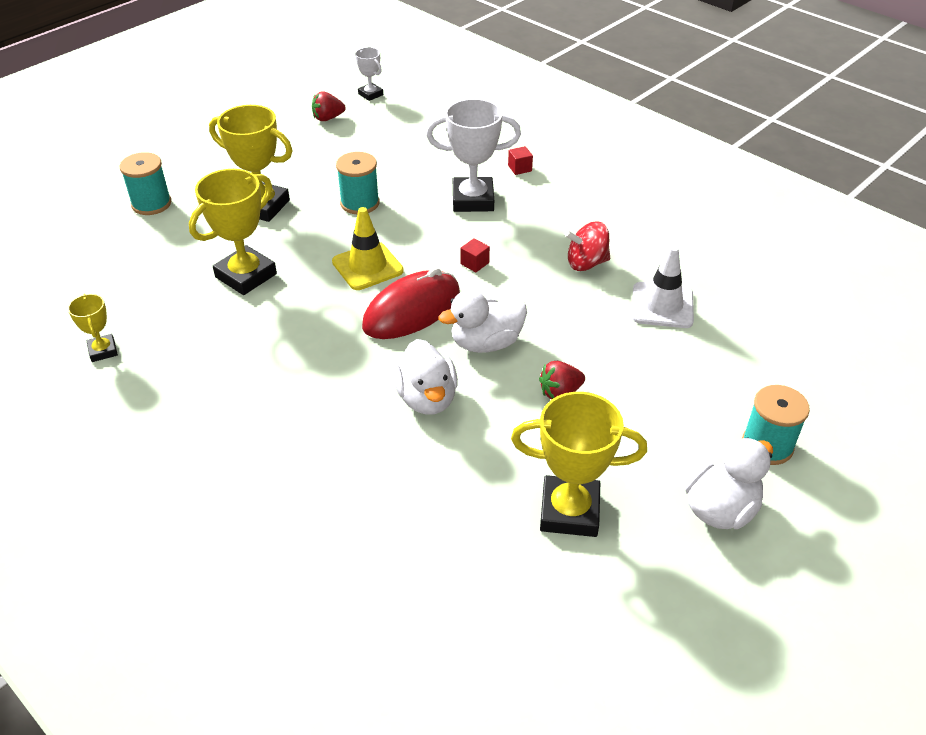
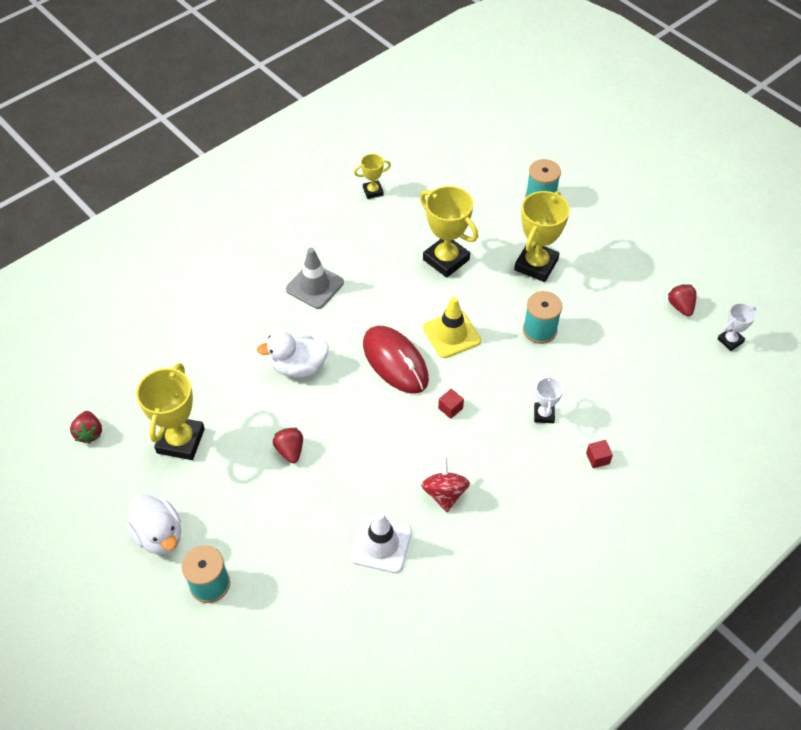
camera: 95 degrees right, 10 degrees up
white trophy [426,99,521,212] -> white trophy [534,374,563,423], size x0.53
white duck [438,290,527,353] -> none
none -> red strawberry [70,411,102,444]
none -> grey traffic cone [286,248,344,309]

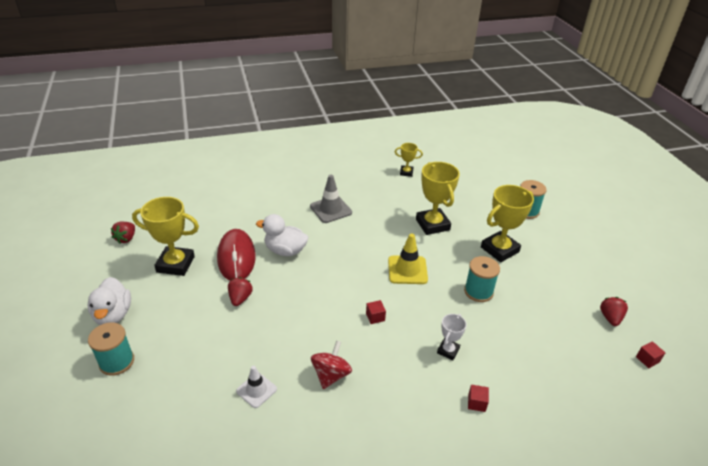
camera: 25 degrees right, 15 degrees down
yellow trophy [136,363,205,460] -> yellow trophy turned 60 degrees clockwise [132,197,199,276]
white traffic cone [350,512,412,573] -> white traffic cone [236,366,277,408], size x0.66
red mouse [363,326,429,394] -> red mouse moved to [217,229,256,281]
white trophy [717,303,756,351] -> red cube [636,341,665,368]

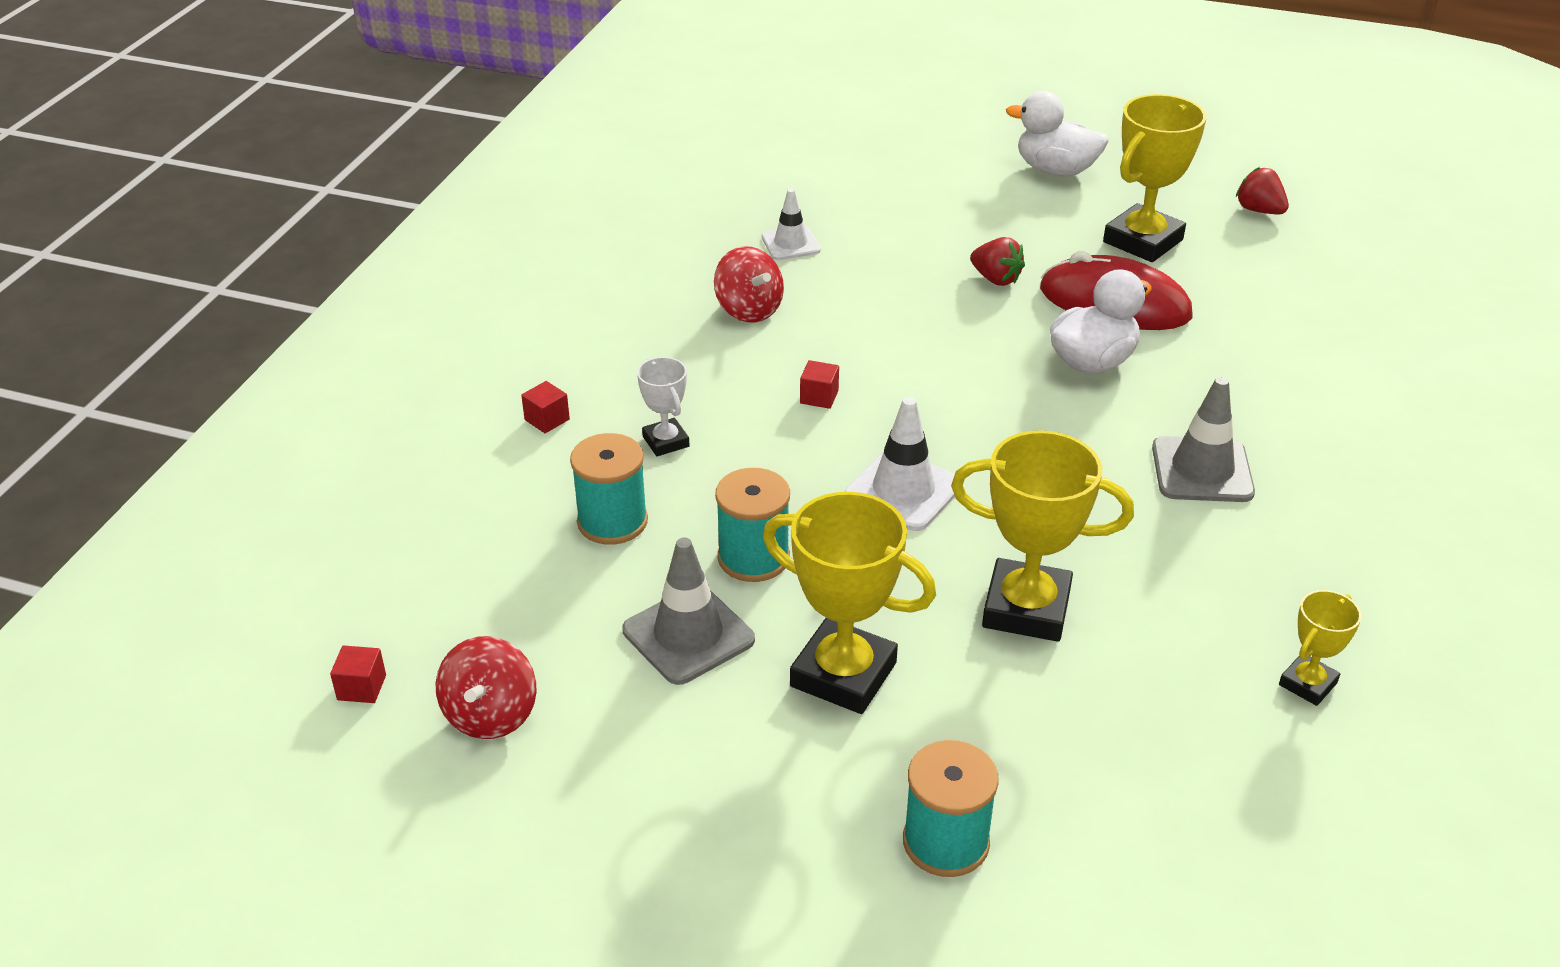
camera: 125 degrees right, 0 degrees up
turquoise spool [88,322,134,376] -> turquoise spool moved to [570,433,648,545]
yellow traffic cone [388,233,428,284] -> white traffic cone [844,397,955,531]
yellow trophy [481,185,534,262] -> yellow trophy turned 60 degrees counterclockwise [763,492,936,714]
red strawberry [600,297,628,326] -> red spinning top [435,636,537,739]
none -> grey traffic cone [622,538,755,685]

